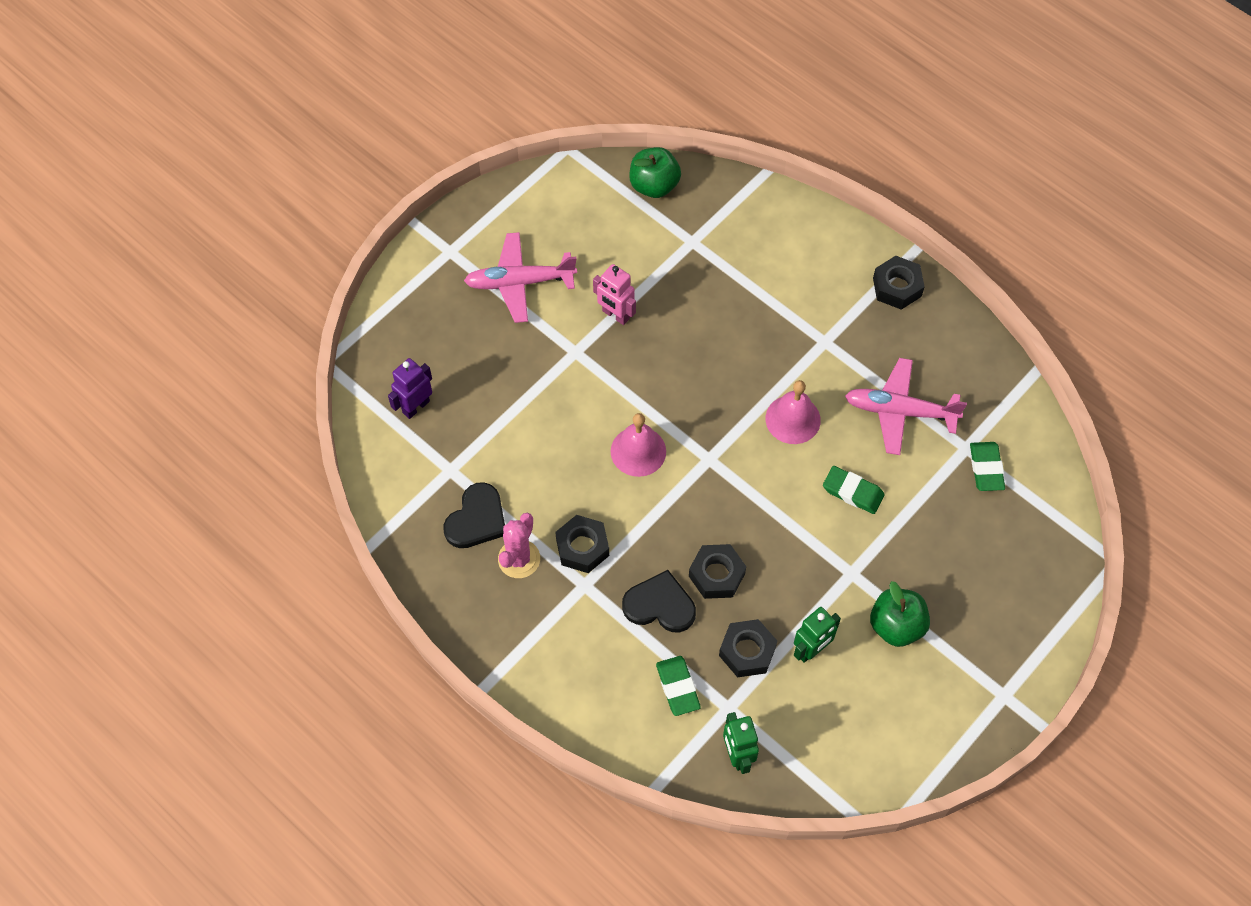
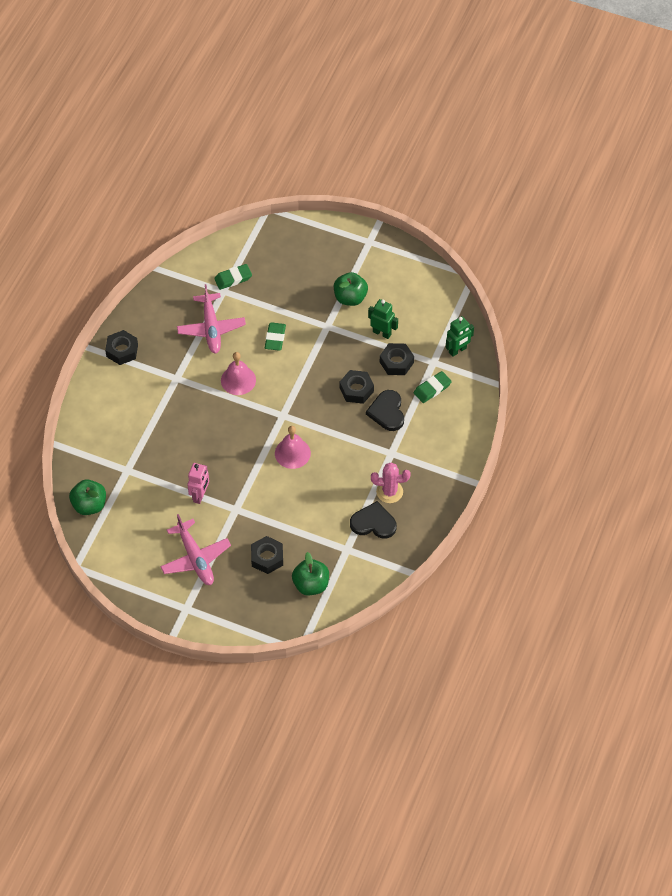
camera: 110 degrees left, 5 degrees down
purple robot [388,358,432,419] -> green apple [292,552,329,596]
black nut [555,515,609,573] -> black nut moved to [251,536,283,574]

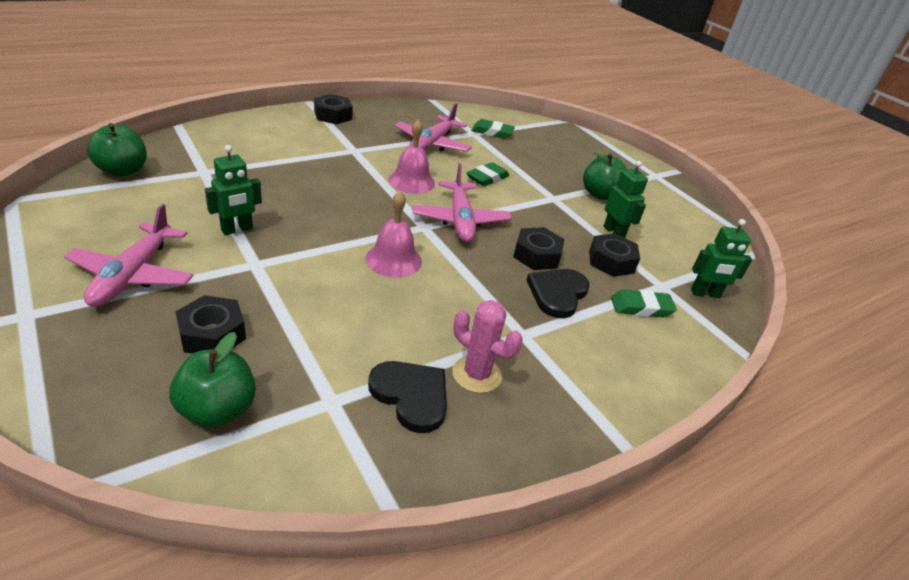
camera: 30 degrees right, 20 degrees down
pink robot [187,463,209,504] -> green robot [205,145,262,235]
none -> pink plane [412,163,512,243]

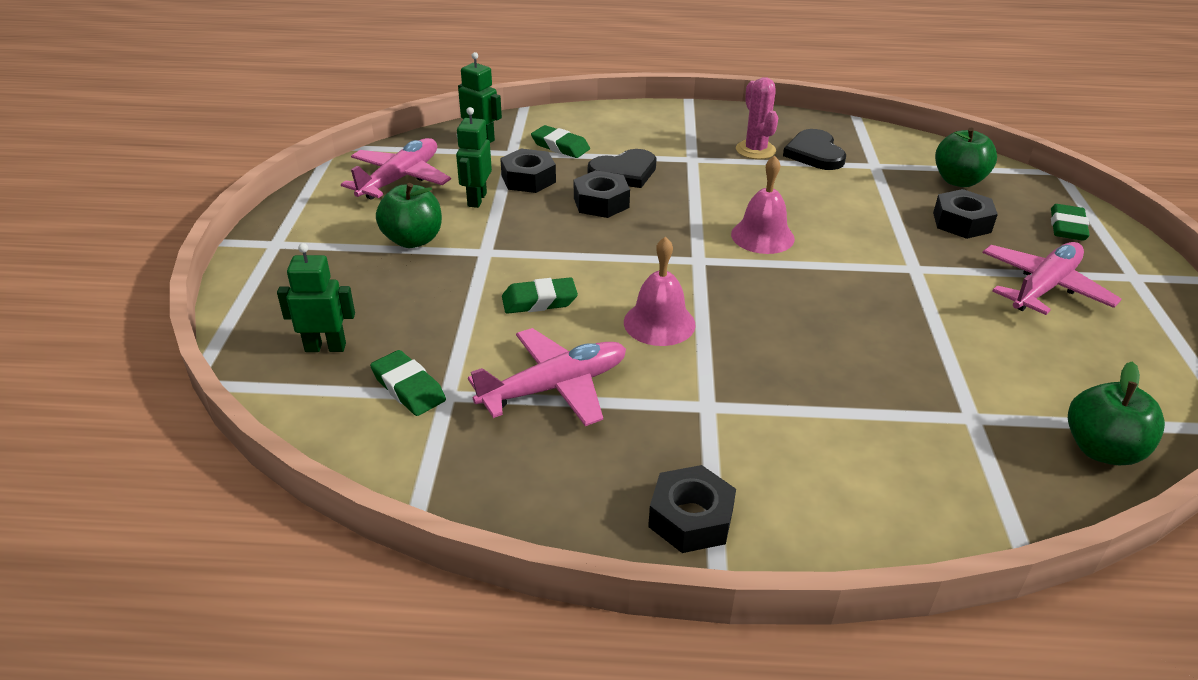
camera: 140 degrees left, 0 degrees up
green robot [205,145,262,235] -> green robot moved to [277,243,355,352]
pink plane [412,163,512,243] -> pink plane moved to [341,138,451,200]
none -> green eraser [1051,204,1089,241]

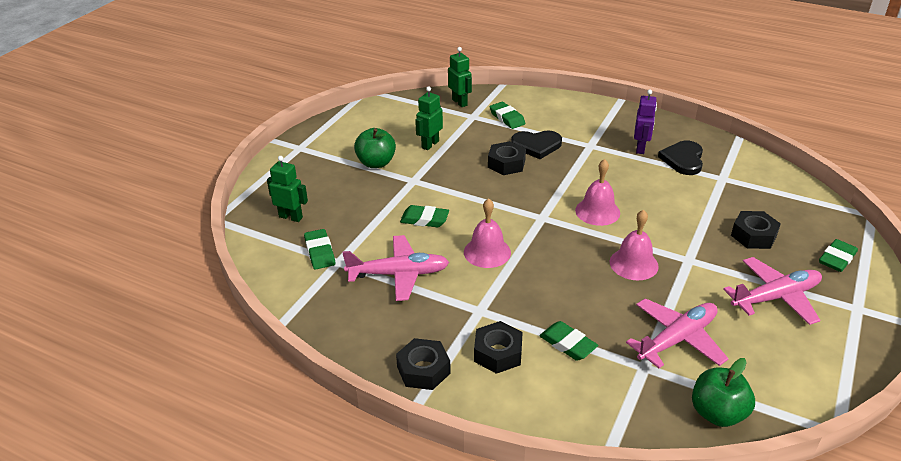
camera: 25 degrees right, 0 degrees up
pink plane [341,138,451,200] -> pink plane moved to [626,298,729,368]
black nut [500,149,556,193] -> black nut moved to [474,321,523,374]
pink cactus [736,77,778,159] -> purple robot [634,90,657,154]
green apple [935,128,997,187] -> none
none -> green eraser [539,321,598,361]
none -> pink bell [610,210,659,280]

